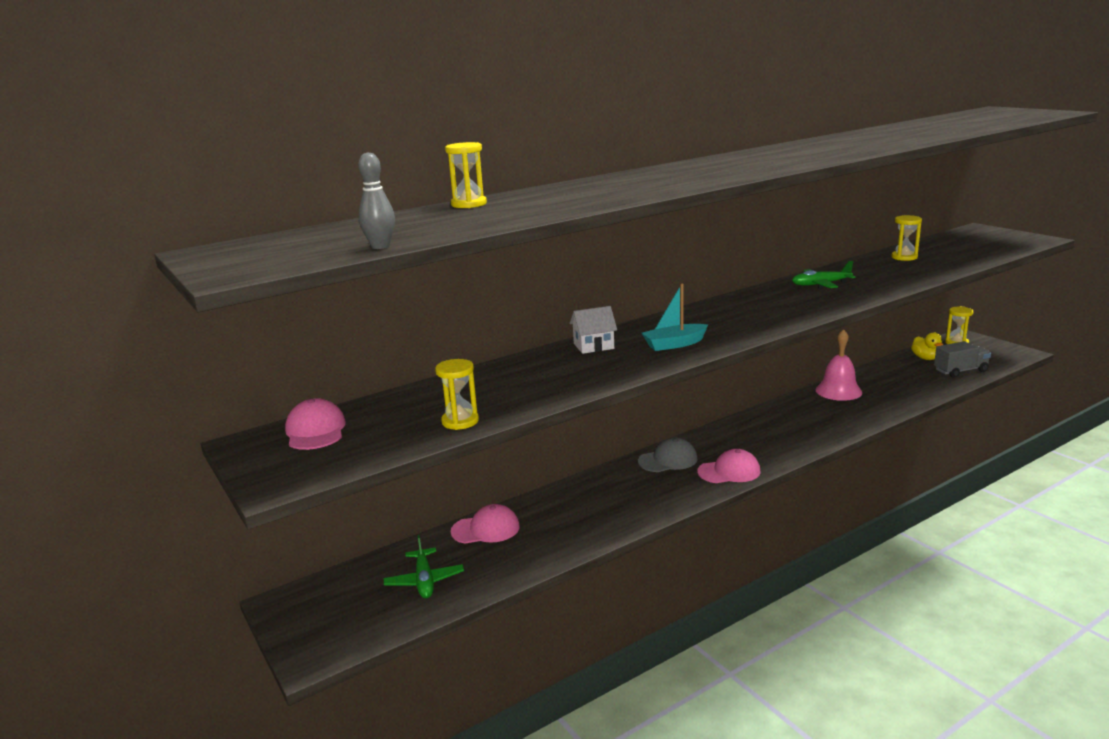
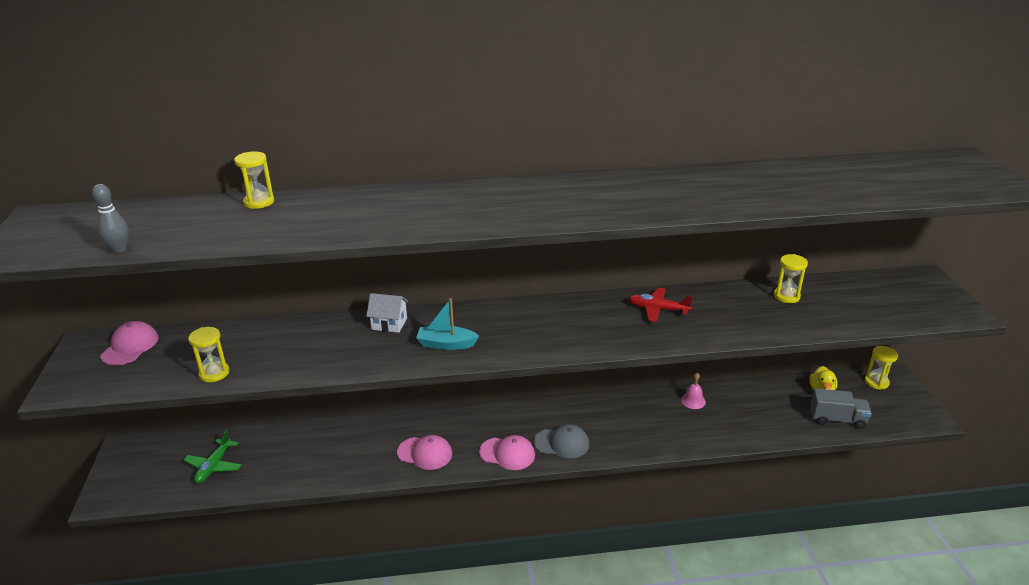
camera: 25 degrees right, 10 degrees up
pink cap [451,504,520,544] -> pink cap moved to [397,435,452,470]
grey cap [638,438,698,472] -> grey cap moved to [534,424,589,458]
green plane [792,261,856,289] -> red plane [629,287,693,322]
pink bell [816,329,862,401] -> pink bell [681,373,706,409], size x0.56

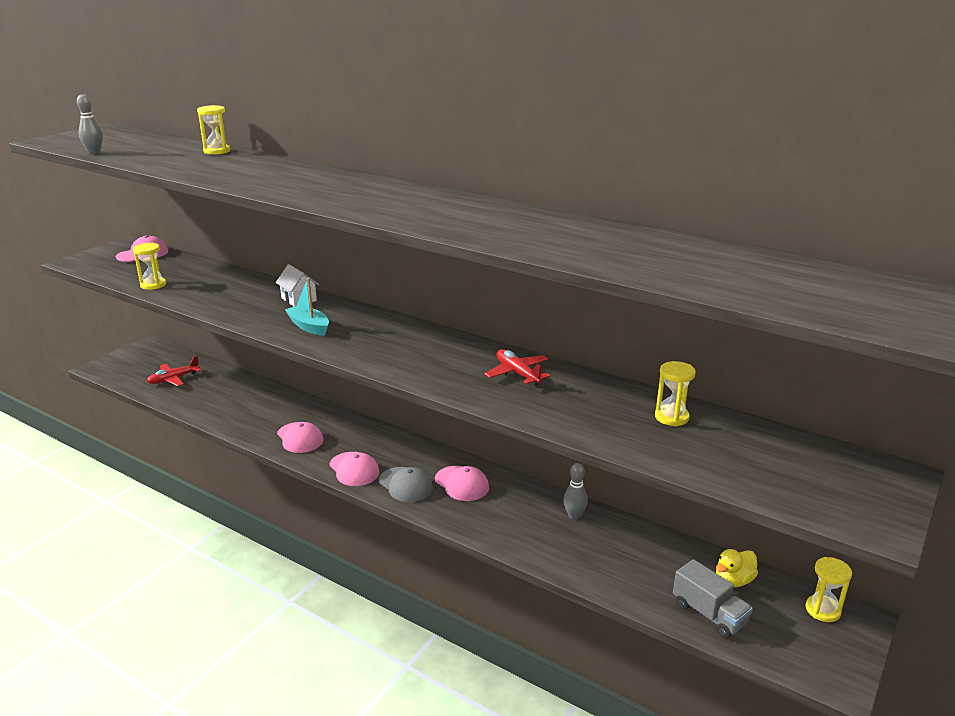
camera: 40 degrees right, 5 degrees down
green plane [183,430,242,483] -> red plane [147,356,201,386]
pink bell [681,373,706,409] -> grey bowling pin [563,463,588,520]
none -> pink cap [435,466,489,501]

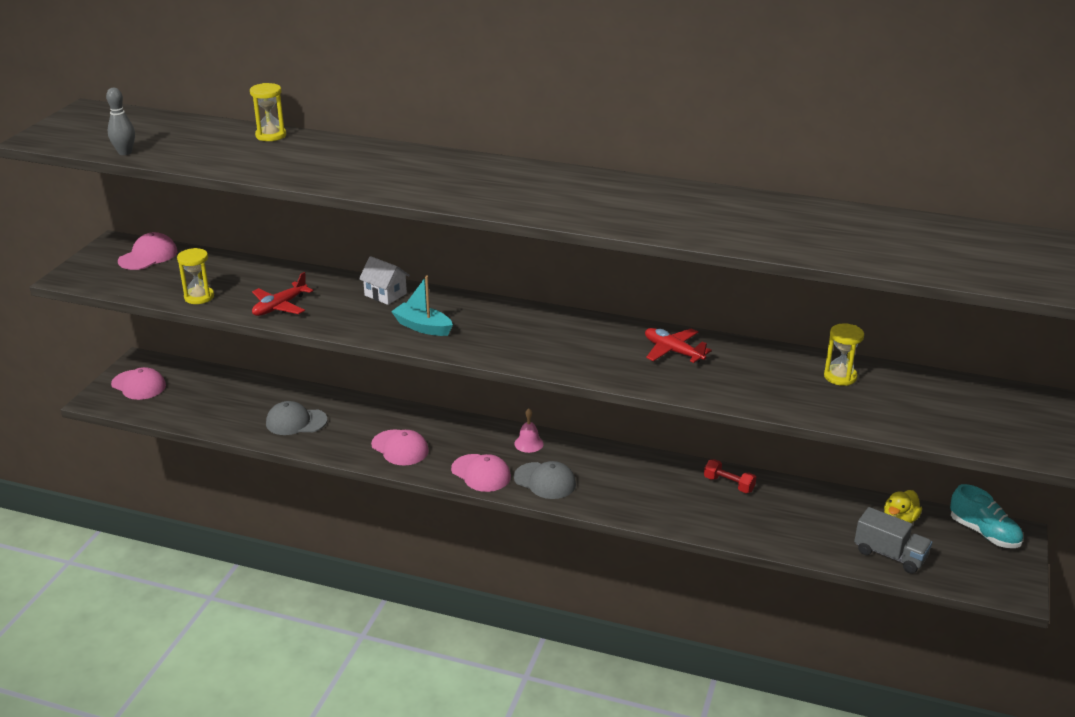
camera: 15 degrees left, 5 degrees up
red plane [147,356,201,386] -> red plane moved to [252,272,313,316]
pink cap [435,466,489,501] -> pink cap moved to [111,367,166,400]
grey bowling pin [563,463,588,520] -> red dumbbell [704,459,756,493]
yellow hourglass [806,557,852,622] -> turquoise shoe [950,484,1023,548]
none -> grey cap [266,401,327,435]
none -> pink bell [514,409,544,453]

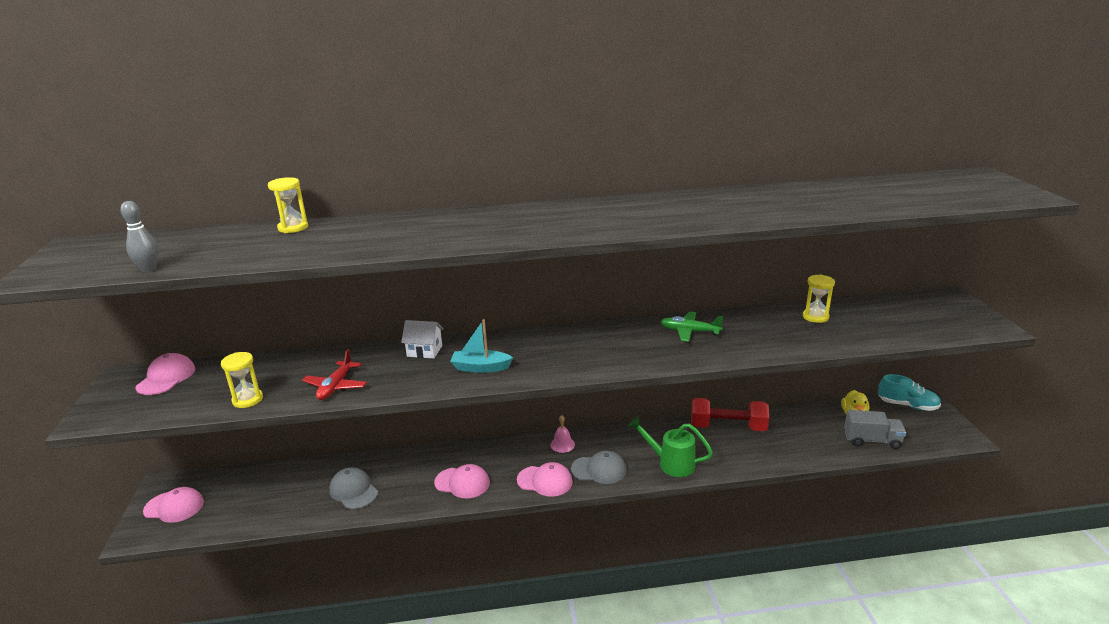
camera: 25 degrees left, 5 degrees down
grey cap [266,401,327,435] -> grey cap turned 75 degrees clockwise [329,467,378,509]
red plane [645,328,712,363] -> green plane [661,311,724,342]
red dumbbell [704,459,756,493] -> red dumbbell [691,398,769,431], size x1.87
none -> green watering can [628,416,713,477]

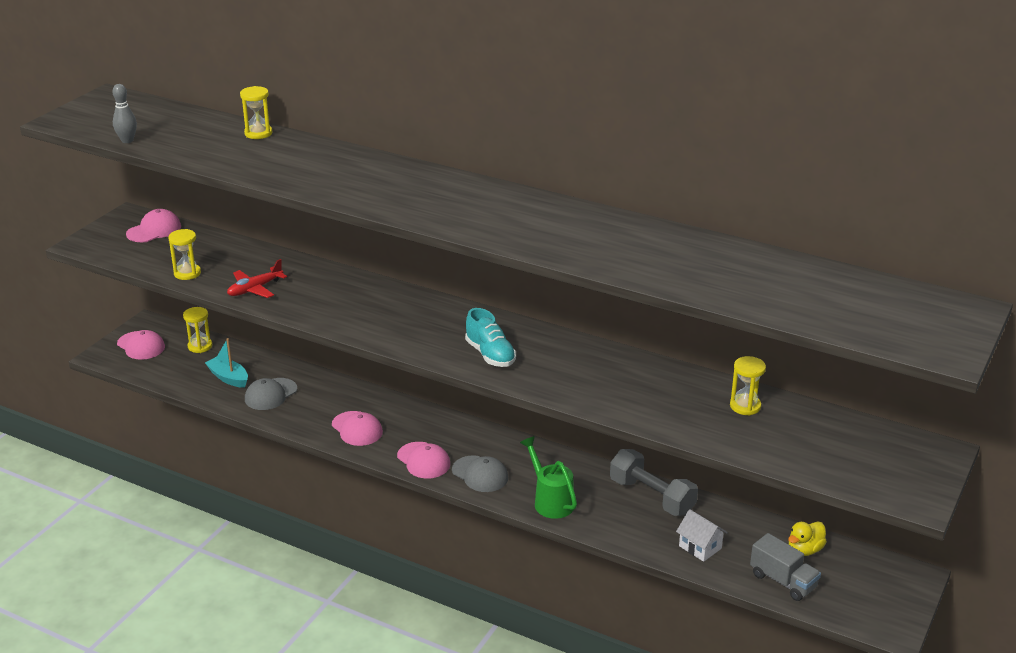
camera: 35 degrees right, 5 degrees up
grey cap [329,467,378,509] -> grey cap turned 135 degrees counterclockwise [245,378,297,410]
white house [401,320,443,359] -> white house moved to [676,509,728,562]
turquoise boat [450,319,513,373] -> turquoise boat moved to [205,338,248,388]
pink bell [550,415,575,453] -> none
green plane [661,311,724,342] -> none
red dumbbell [691,398,769,431] -> grey dumbbell [610,449,698,516]
turquoise shoe [878,374,941,411] -> turquoise shoe moved to [465,308,516,367]
none -> yellow hourglass [183,307,212,353]

